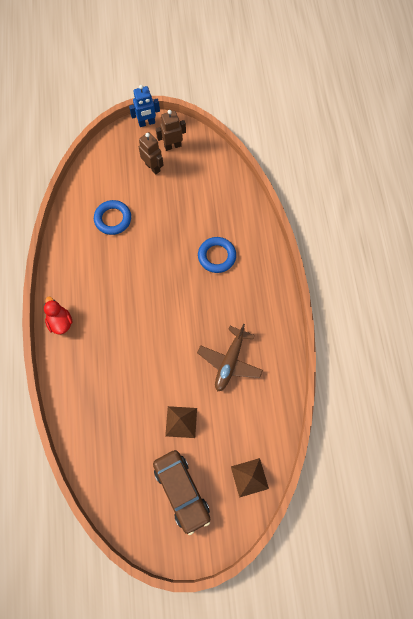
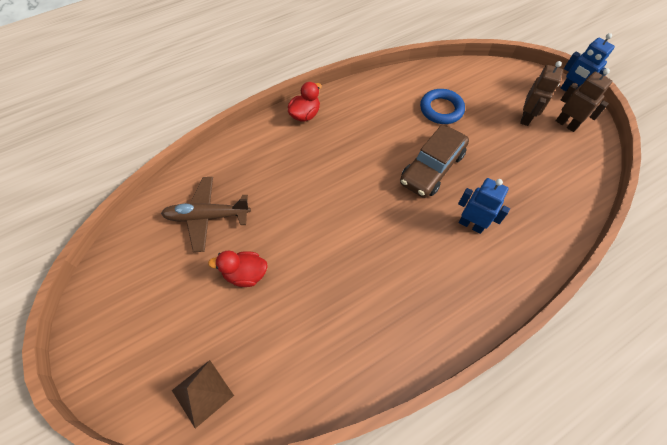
camera: 65 degrees right, 10 degrees down
brown car [153,450,210,535] -> brown car moved to [400,125,469,198]
brown pyramid [165,406,197,438] -> red duck [208,250,268,287]
brown plane [197,324,263,391] -> brown plane moved to [161,177,251,252]
blue ring [198,237,236,273] -> blue robot [458,178,510,234]

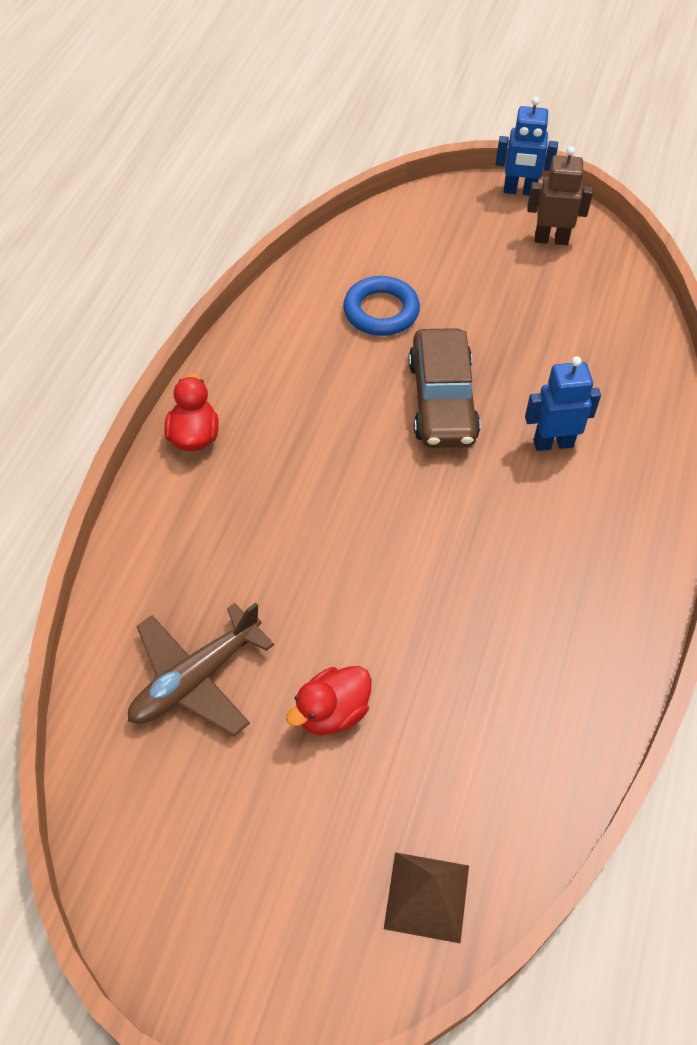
camera: 40 degrees left, 5 degrees down
brown robot [520,61,563,126] -> none

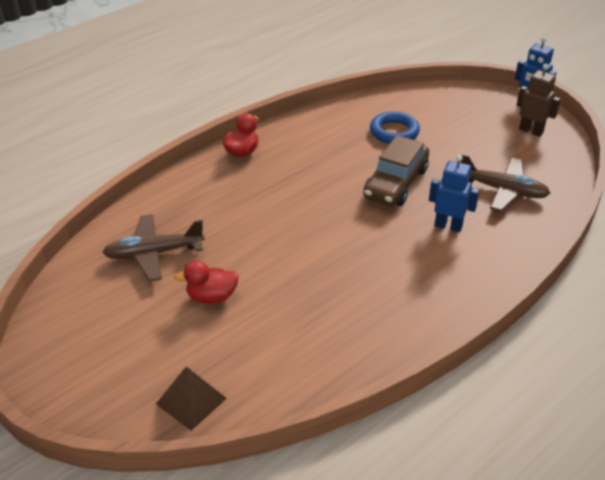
camera: 30 degrees right, 15 degrees down
none -> brown plane [461,154,551,212]

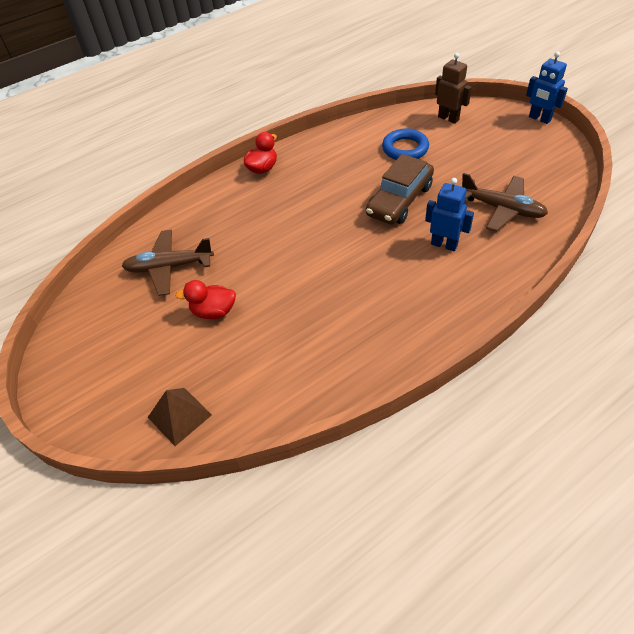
camera: 10 degrees right, 10 degrees up
brown robot [516,64,561,137] -> brown robot moved to [435,53,472,124]

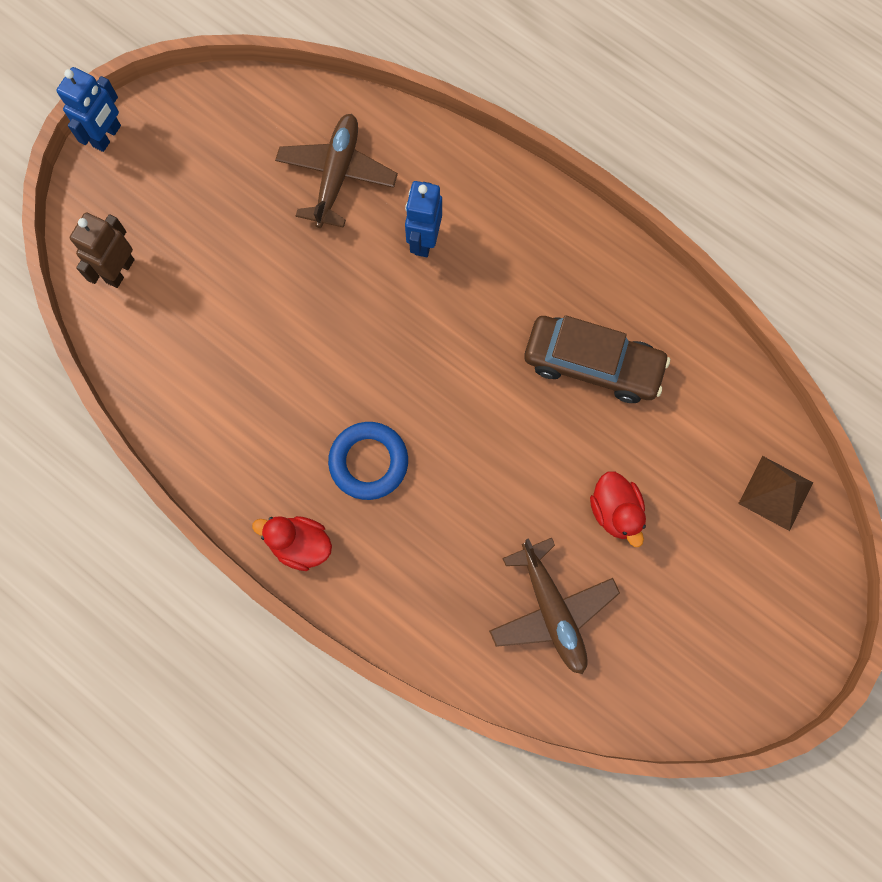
camera: 110 degrees left, 25 degrees up
brown car [366,154,434,224] -> brown car moved to [524,315,670,403]
blue ring [382,129,429,160] -> blue ring moved to [328,422,408,500]

